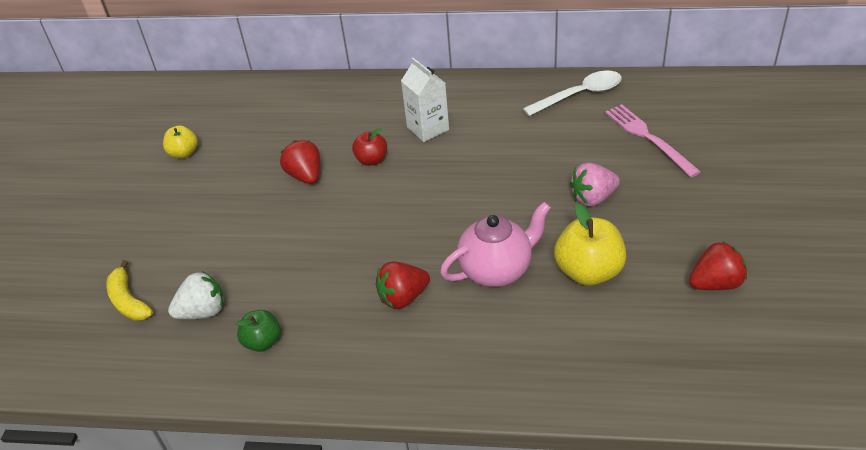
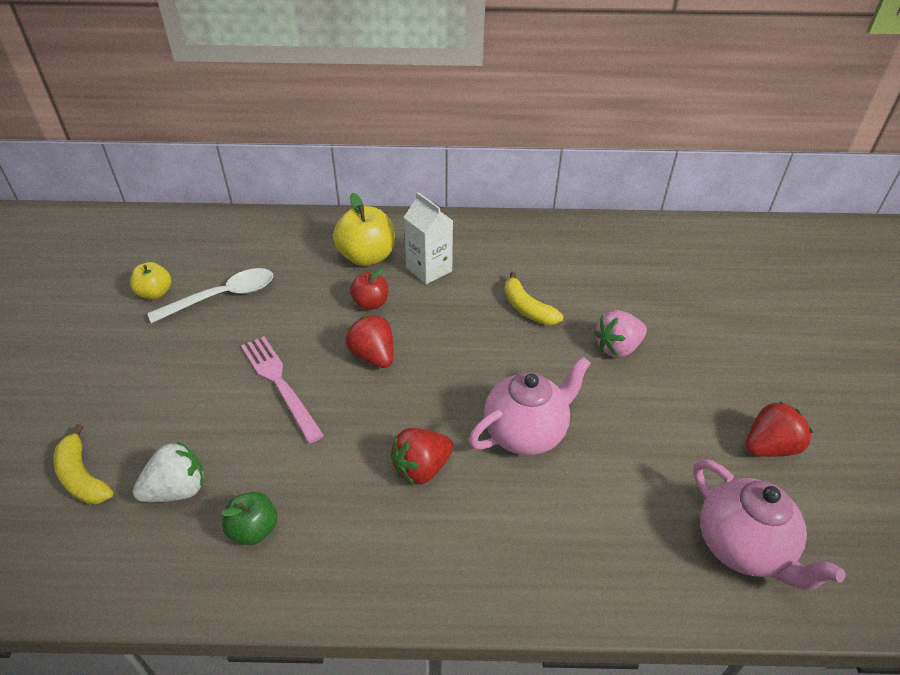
camera: 10 degrees left, 0 degrees up
red strawberry [280,140,320,184] -> red strawberry moved to [346,315,393,368]
white spoon [523,70,622,116] -> white spoon moved to [147,268,273,323]
yellow apple [554,203,626,286] -> yellow apple moved to [333,193,395,266]
pink fork [605,104,701,177] -> pink fork moved to [241,336,324,443]
none -> yellow banana [504,272,563,325]
none -> pink teapot [693,459,845,590]

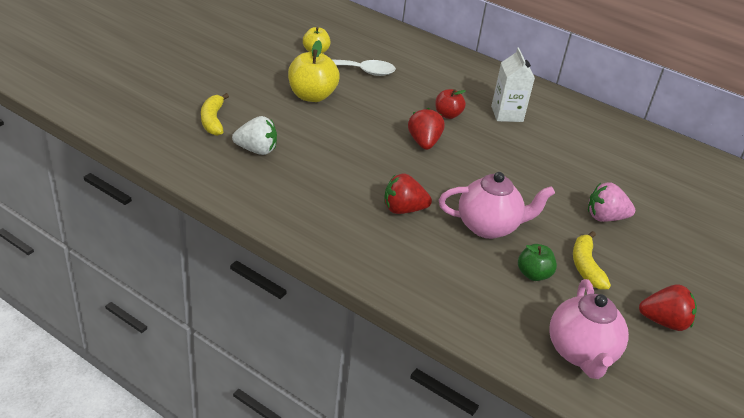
camera: 30 degrees right, 5 degrees down
green apple [221,492,277,545] -> green apple moved to [518,244,557,281]
pink fork [241,336,324,443] -> none
yellow apple [333,193,395,266] -> yellow apple moved to [288,40,340,102]
yellow banana [504,272,563,325] -> yellow banana moved to [573,231,611,290]

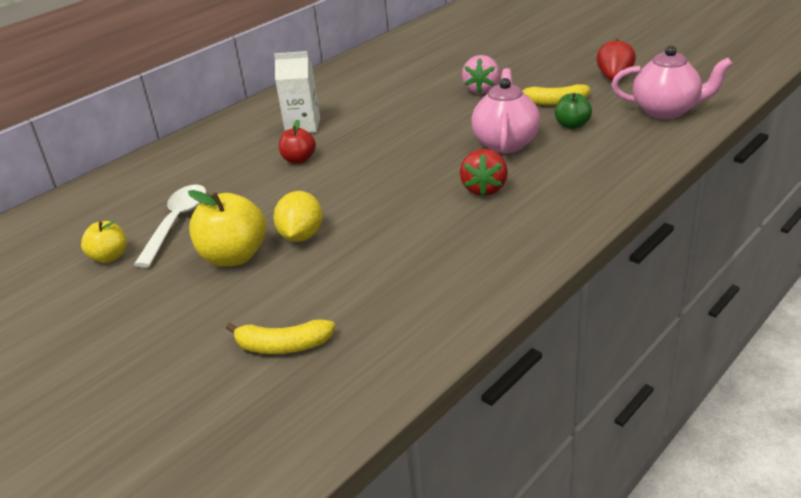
camera: 75 degrees left, 5 degrees down
white strawberry [232,116,277,155] -> none
red strawberry [408,108,445,150] -> none
none -> yellow lemon [273,191,323,242]

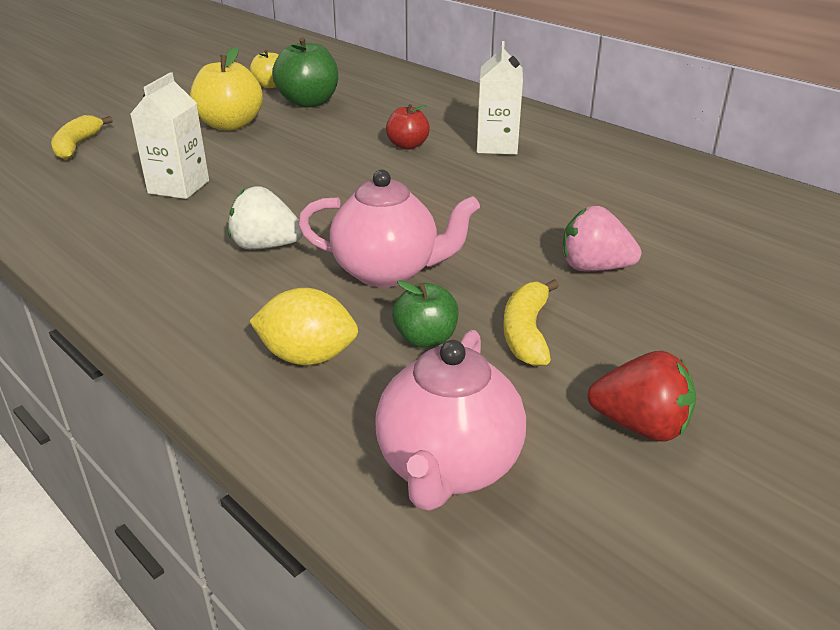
camera: 90 degrees right, 0 degrees up
white spoon [134,185,206,268] -> green apple [272,37,338,108]
yellow lemon [273,191,323,242] -> yellow lemon moved to [249,288,358,365]
red strawberry [460,149,508,196] -> white strawberry [228,186,303,250]
none -> white carton [130,72,209,199]

